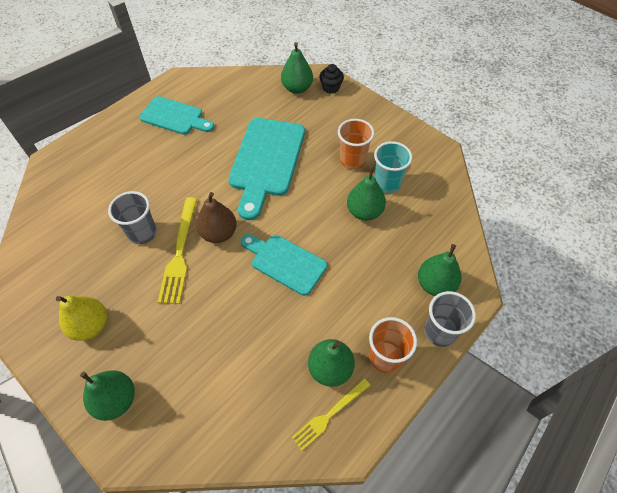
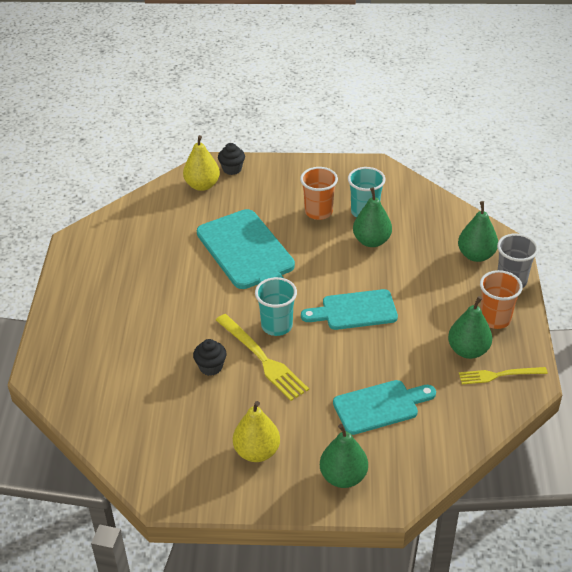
camera: 40 degrees left, 15 degrees down
grey cup [108,191,157,244] -> black cupcake [193,339,227,376]
turquoise cutting board [139,96,214,135] -> turquoise cutting board moved to [333,380,436,435]
brown pear [196,192,237,243] -> turquoise cup [255,277,297,336]
green pear [281,42,313,94] -> yellow pear [183,135,220,191]
yellow fork [291,378,371,451] -> yellow fork turned 75 degrees clockwise [459,367,548,384]

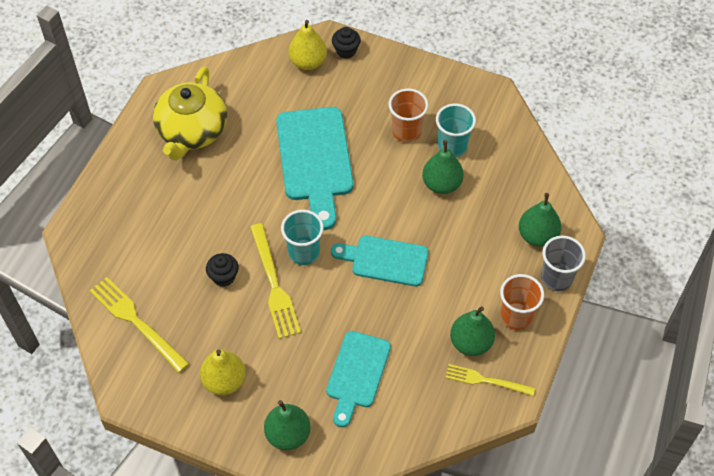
camera: 20 degrees right, 15 degrees up
turquoise cutting board [333,380,436,435] -> turquoise cutting board turned 105 degrees clockwise [326,331,391,427]
none -> yellow fork [90,277,189,373]
none -> yellow teapot [153,66,227,161]

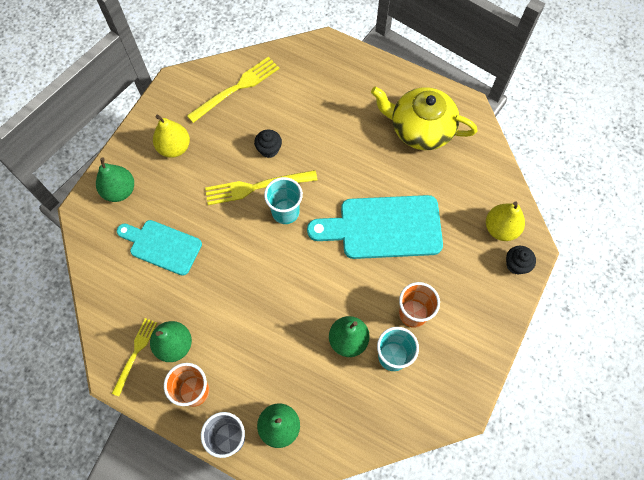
camera: 95 degrees right, 10 degrees up
turquoise cutting board [331,236,428,286] -> none

